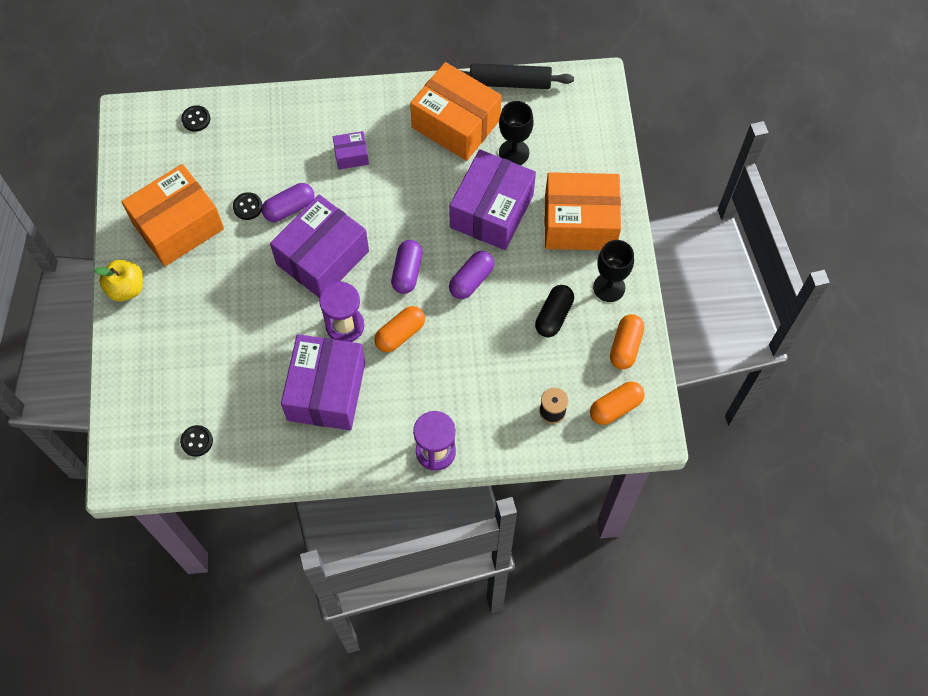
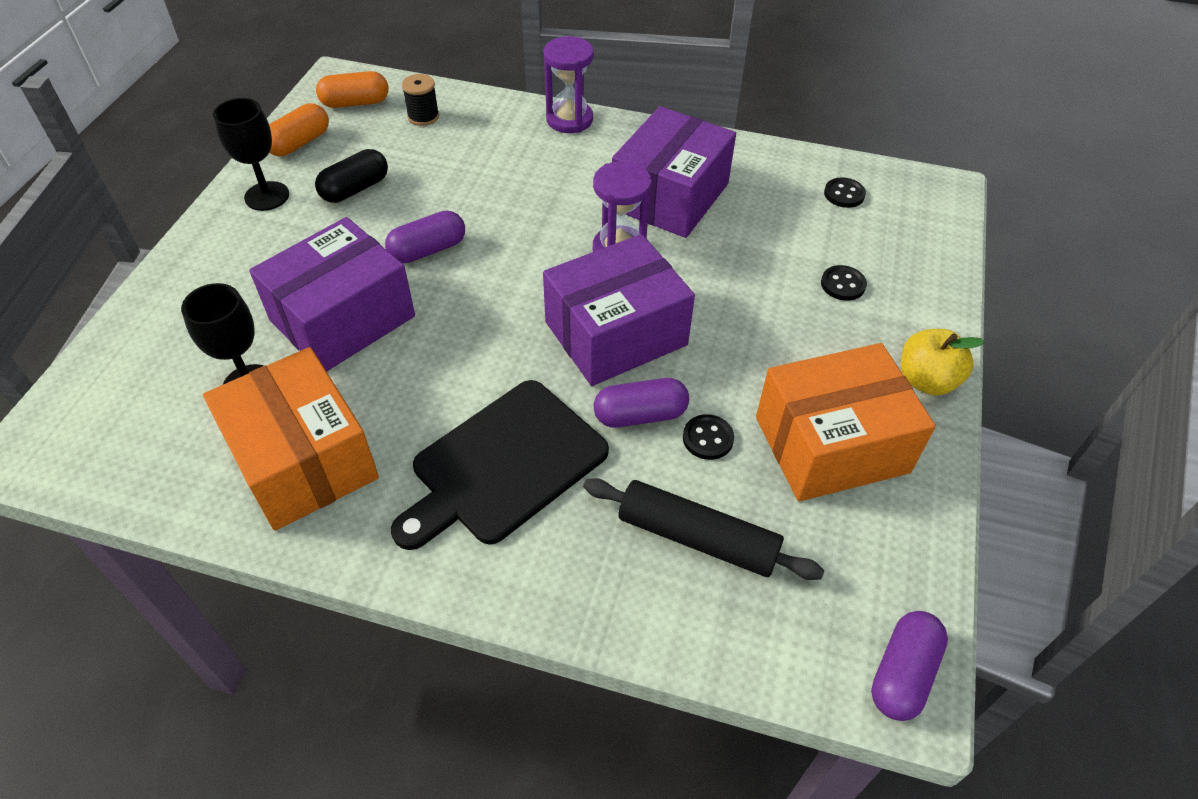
camera: 160 degrees left, 15 degrees down
black button [181,105,210,132] -> black button moved to [821,265,867,301]
purple box [332,131,369,170] -> black cutting board [391,380,609,550]
orange capsule [374,306,425,352] -> none
purple capsule [391,240,422,294] -> purple capsule moved to [871,611,948,721]
black rolling pin [458,63,574,89] -> black rolling pin moved to [583,478,824,580]
orange box [545,172,621,250] -> none

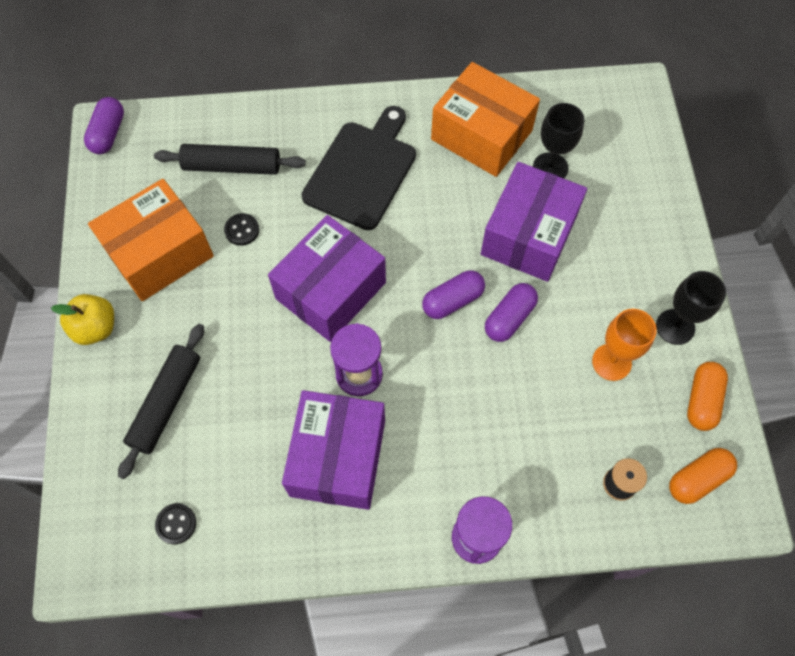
camera: 160 degrees right, 15 degrees up
black capsule [315,149,388,203] -> orange goblet [592,309,657,381]
purple capsule [594,378,689,428] -> purple capsule moved to [422,270,485,319]
black button [821,265,867,301] -> black rolling pin [118,324,204,479]

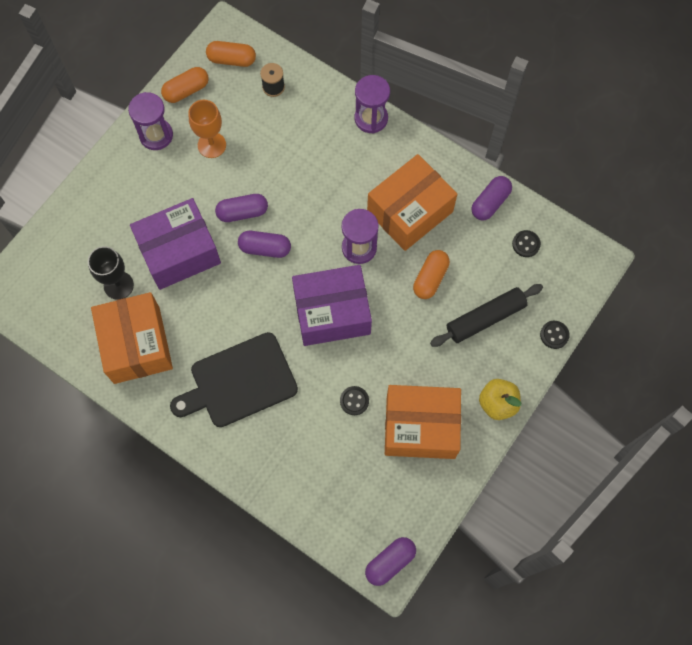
camera: 140 degrees left, 5 degrees up
black rolling pin [154,144,306,175] -> none
purple box [282,390,385,510] -> orange box [367,154,457,251]
black goblet [656,271,726,345] -> purple hourglass [128,92,173,150]
none -> orange capsule [413,250,450,299]
none -> purple capsule [472,176,512,220]
none -> black button [540,321,570,349]

